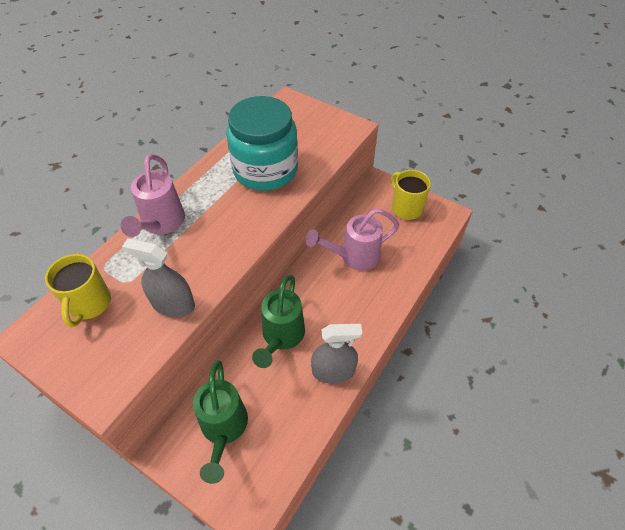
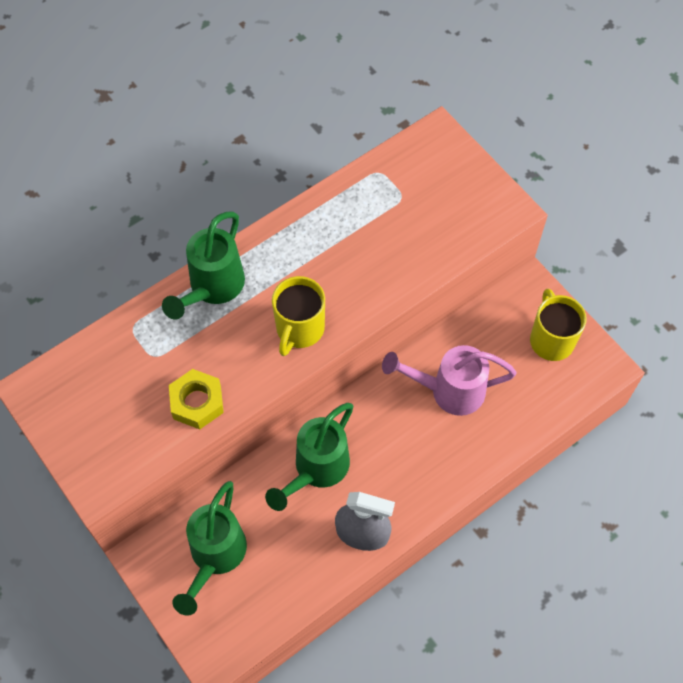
camera: 20 degrees right, 10 degrees up
yellow mug [45,254,111,327] -> yellow mug moved to [272,276,325,356]
pink watering can [120,154,185,237] -> green watering can [162,211,245,319]
grey spray bottle [122,238,195,317] -> yellow nut [169,369,224,429]
turquoise jar [226,96,298,191] -> none

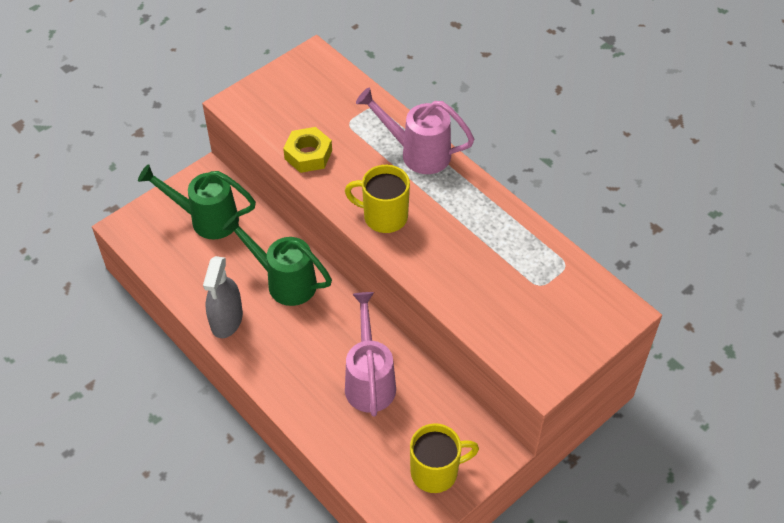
camera: 85 degrees right, 10 degrees down
green watering can [162,211,245,319] -> pink watering can [356,87,475,174]

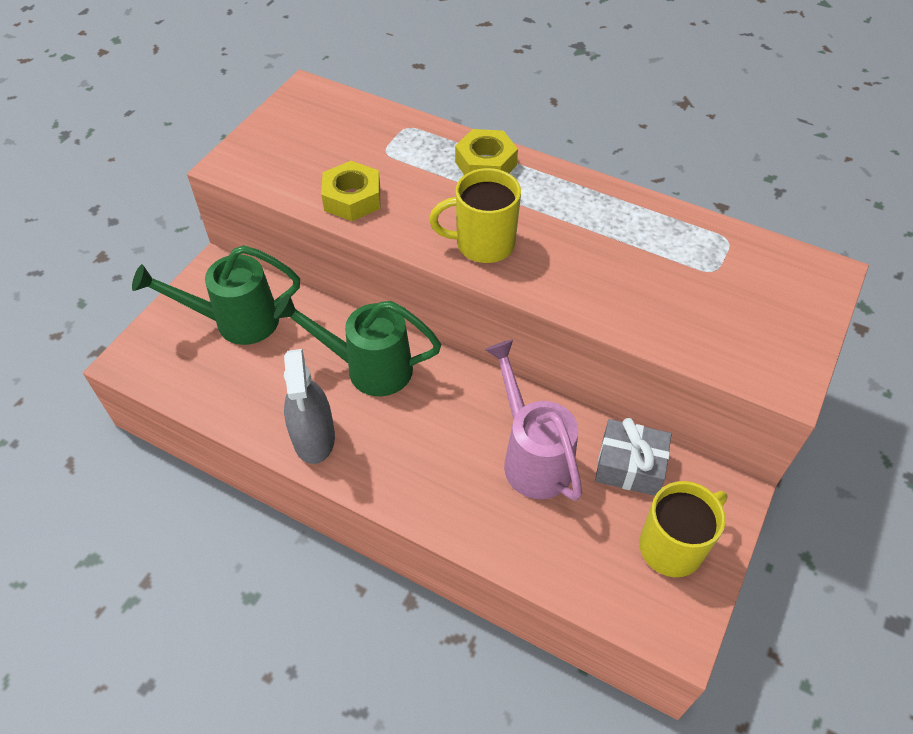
camera: 20 degrees left, 0 degrees up
pink watering can [356,87,475,174] -> yellow nut [455,129,518,175]
none -> grey gift [595,418,672,496]

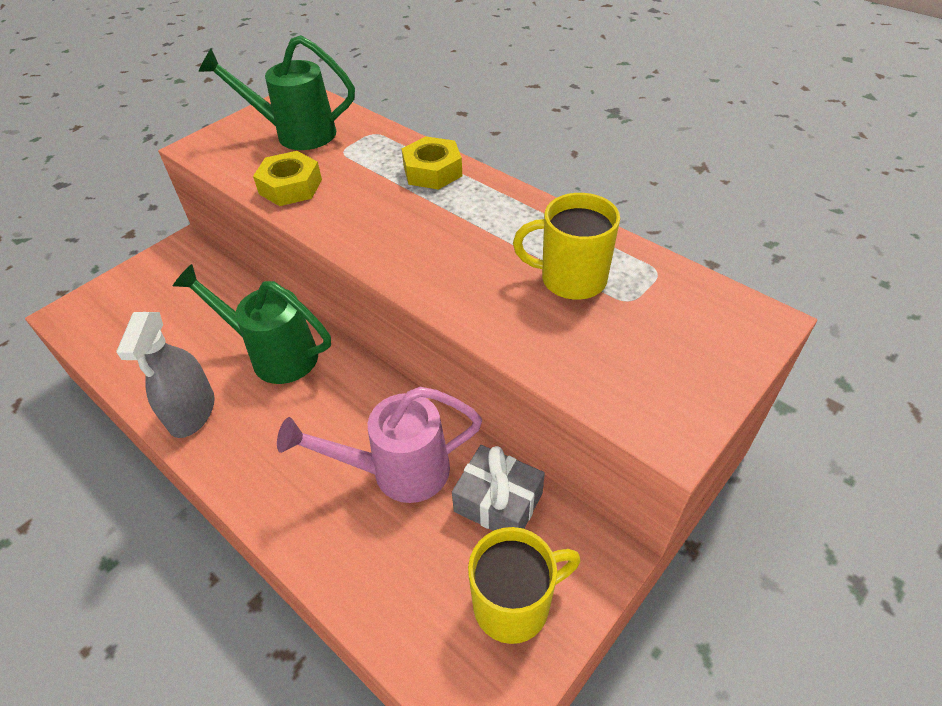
camera: 15 degrees right, 5 degrees down
green watering can [132,245,300,345] -> green watering can moved to [199,35,355,150]
yellow mug [429,168,521,263] -> yellow mug moved to [513,193,620,300]
pink watering can [485,340,582,501] -> pink watering can turned 90 degrees counterclockwise [277,387,482,503]

